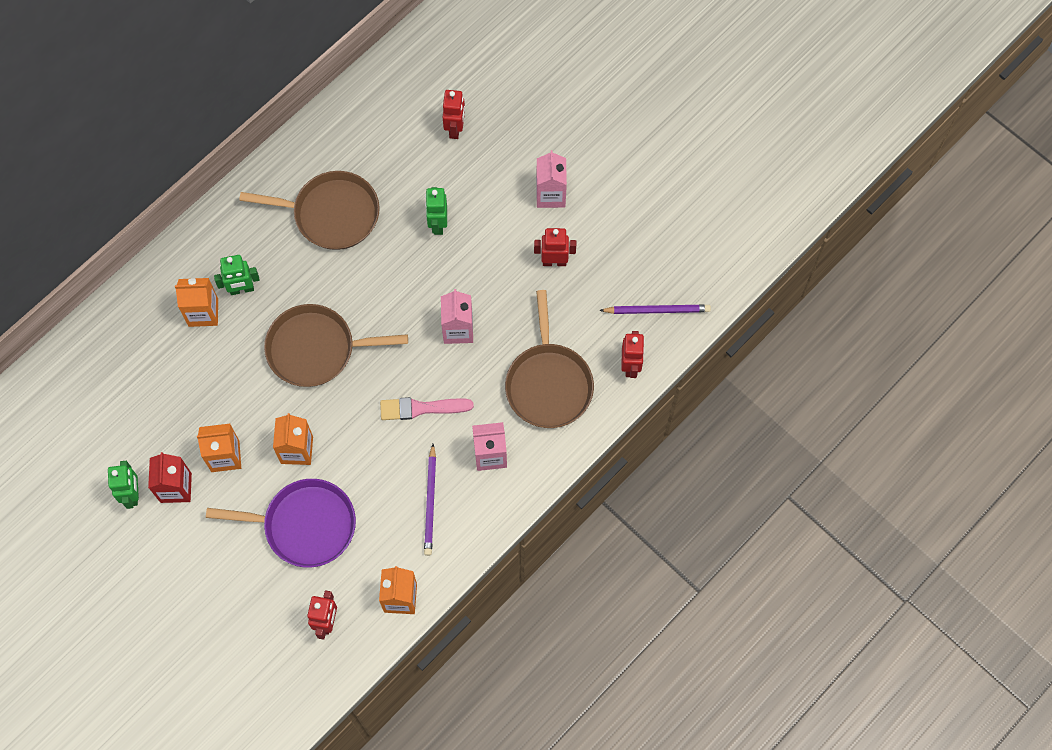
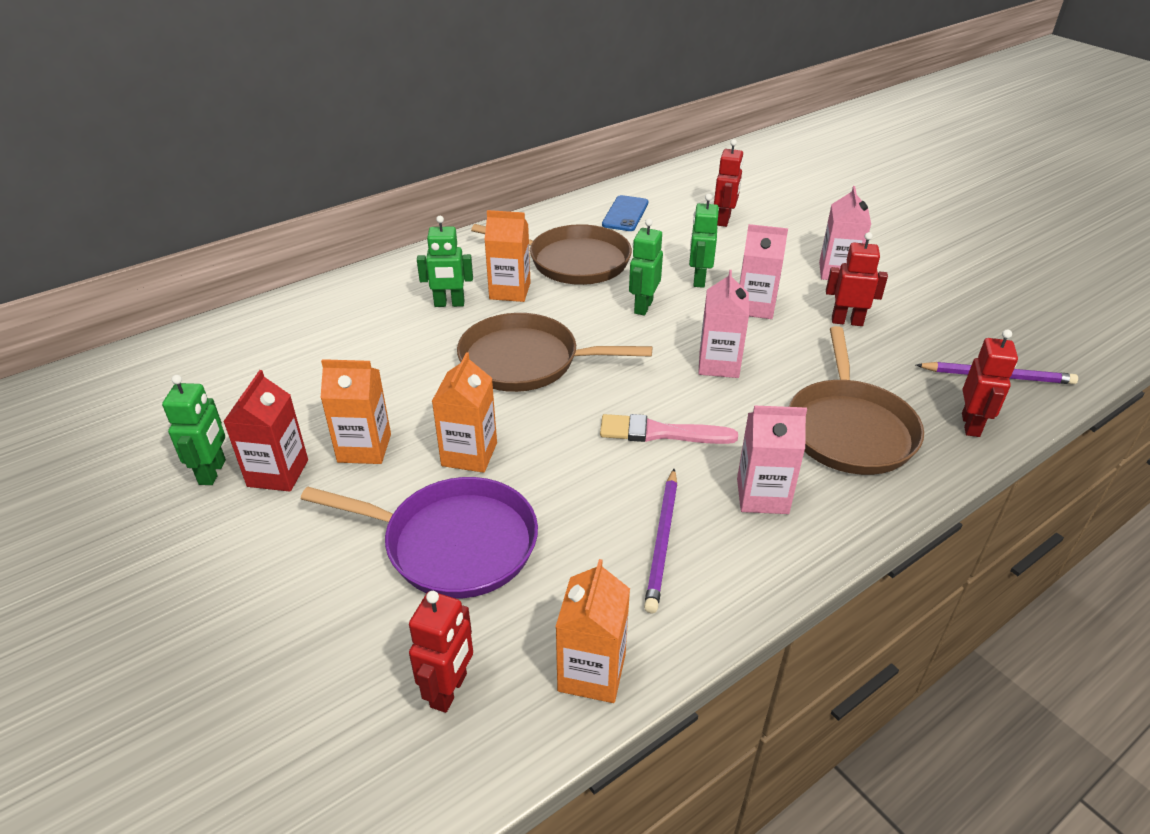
camera: 10 degrees right, 30 degrees down
orange carton [175,278,218,327] -> orange carton moved to [484,210,531,302]
none -> blue phone [602,195,648,231]
none -> green robot [629,219,663,316]
none -> pink carton [739,224,788,319]

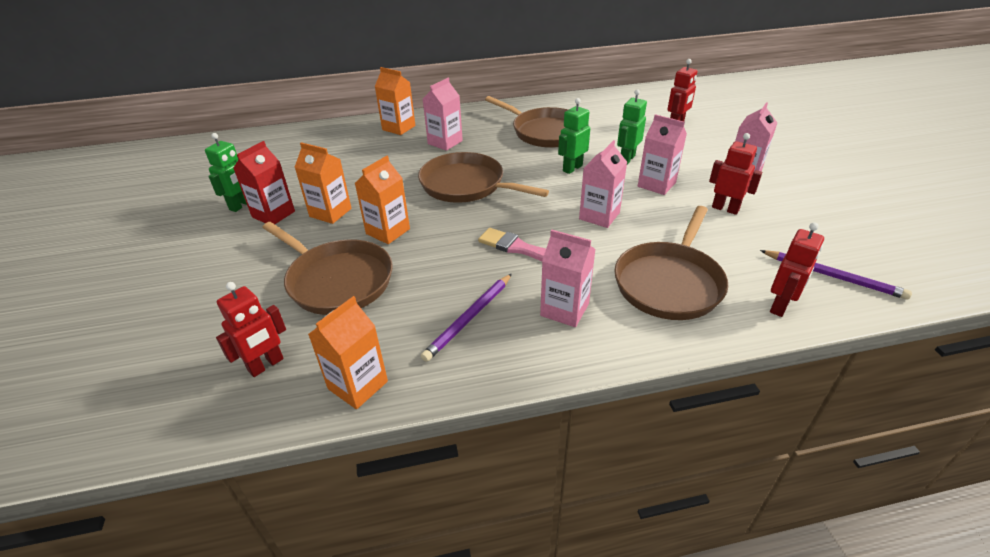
camera: 25 degrees right, 0 degrees up
purple pan [301,477,538,598] -> brown pan [262,222,393,315]
green robot [417,216,473,307] -> pink carton [423,78,463,151]
orange carton [484,210,531,302] -> orange carton moved to [375,67,415,135]
blue phone [602,195,648,231] -> none

